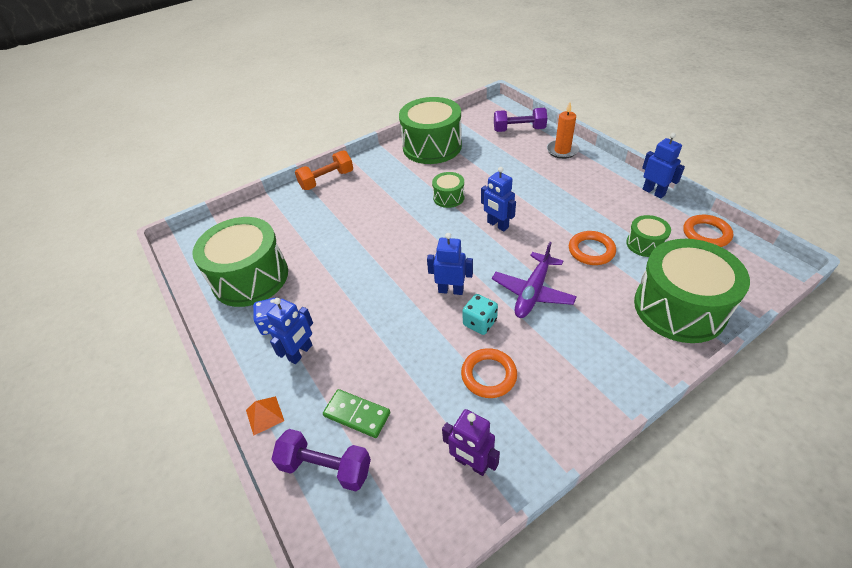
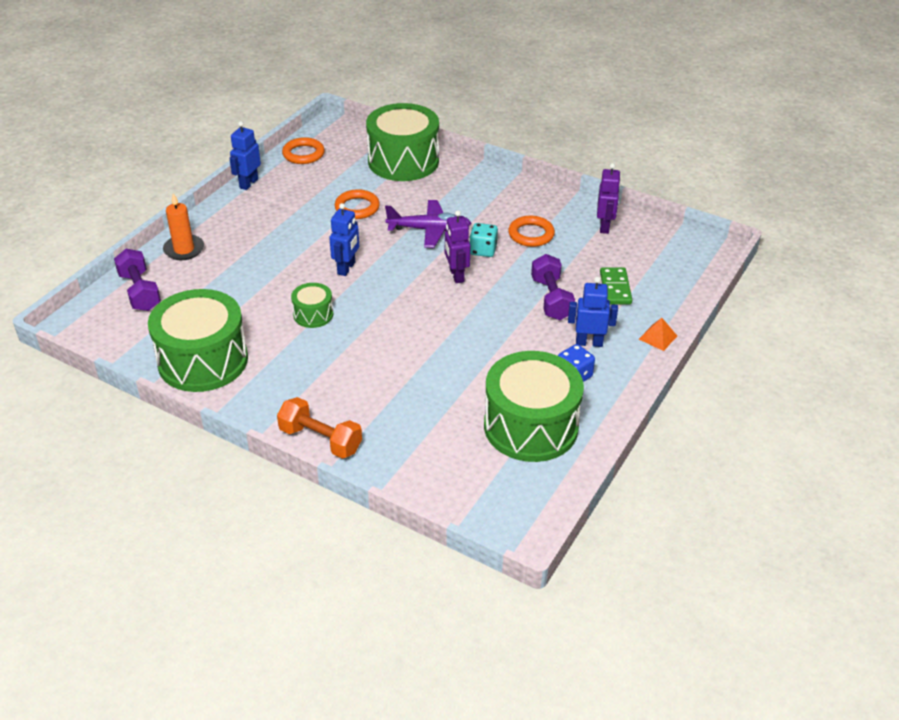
camera: 120 degrees left, 5 degrees down
purple dumbbell [271,429,371,492] -> purple dumbbell moved to [531,254,575,320]
blue robot [427,233,473,295] -> purple robot [445,210,471,283]
green drum [626,215,671,257] -> none

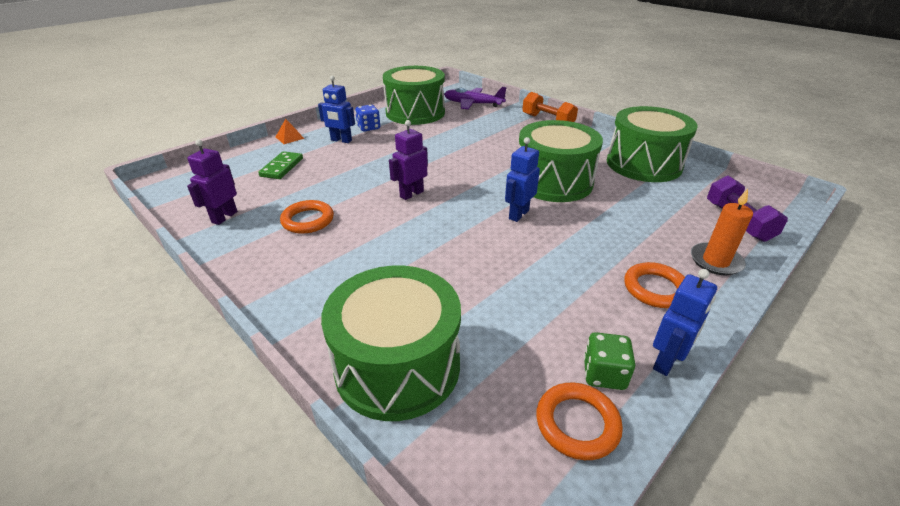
camera: 165 degrees left, 5 degrees down
green drum [291,283,333,328] -> green drum [519,120,603,202], size x2.13
orange ring [335,189,380,219] -> orange ring moved to [624,262,685,308]
purple plane [385,200,471,248] -> purple plane moved to [444,87,507,109]
purple robot [445,210,471,283] -> purple robot turned 135 degrees counterclockwise [389,120,428,200]
turquoise dice [469,223,498,257] -> none
purple dumbbell [531,254,575,320] -> none
none -> green dice [584,332,635,390]

